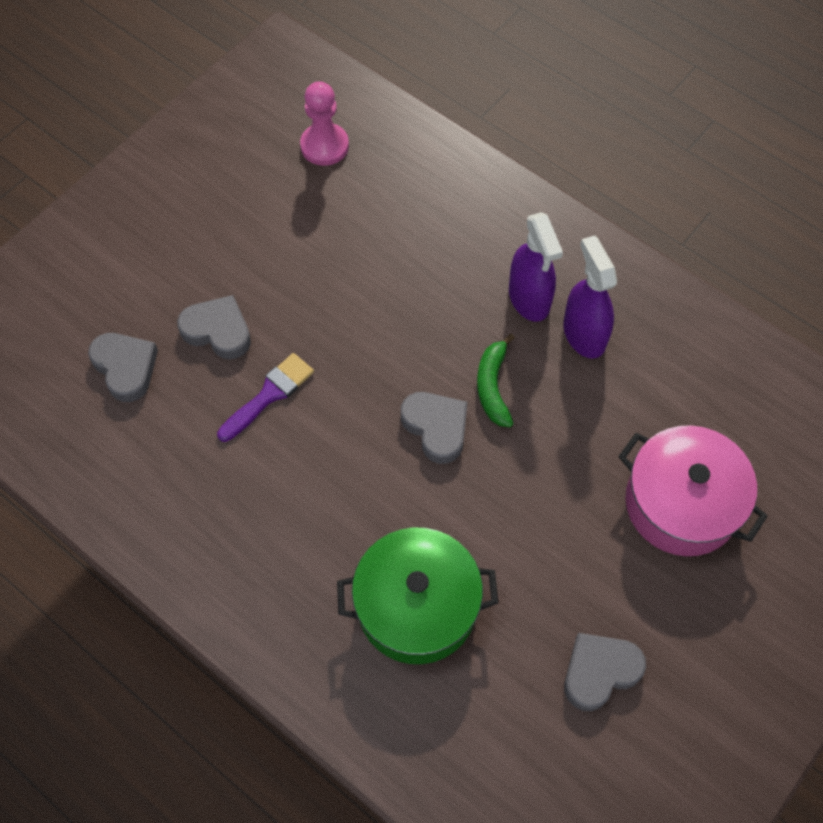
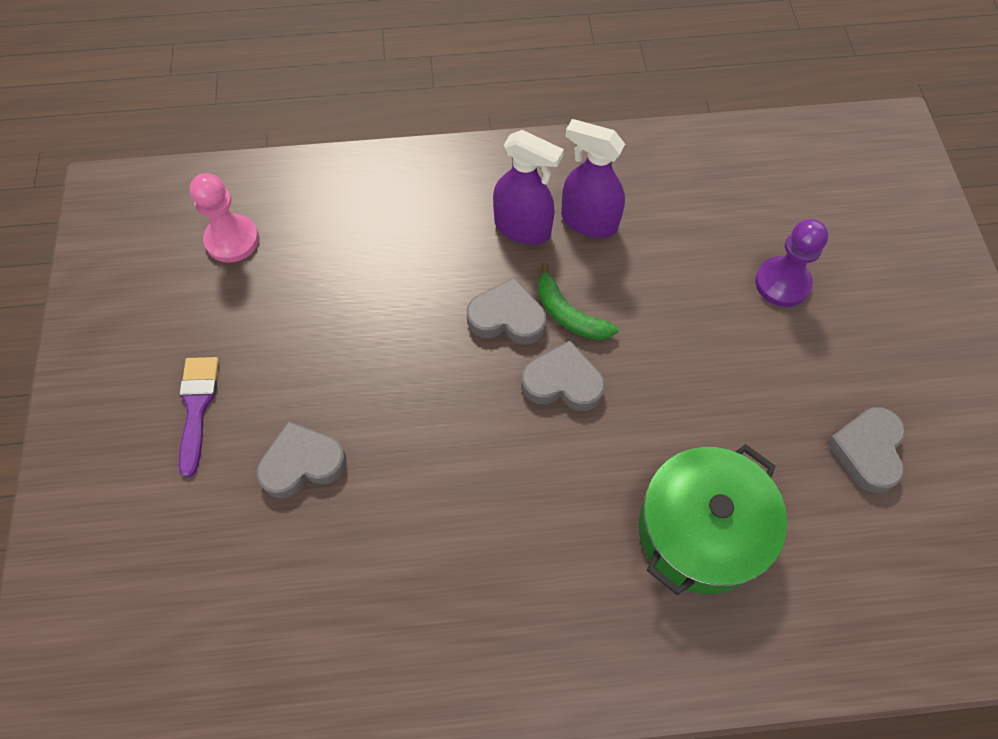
camera: 45 degrees left, 0 degrees up
grey heart [88,333,158,402] -> grey heart moved to [467,277,547,344]
purple brush [217,353,314,442] -> purple brush moved to [179,357,219,477]
pink pot [618,425,768,556] -> purple pawn [755,219,828,307]

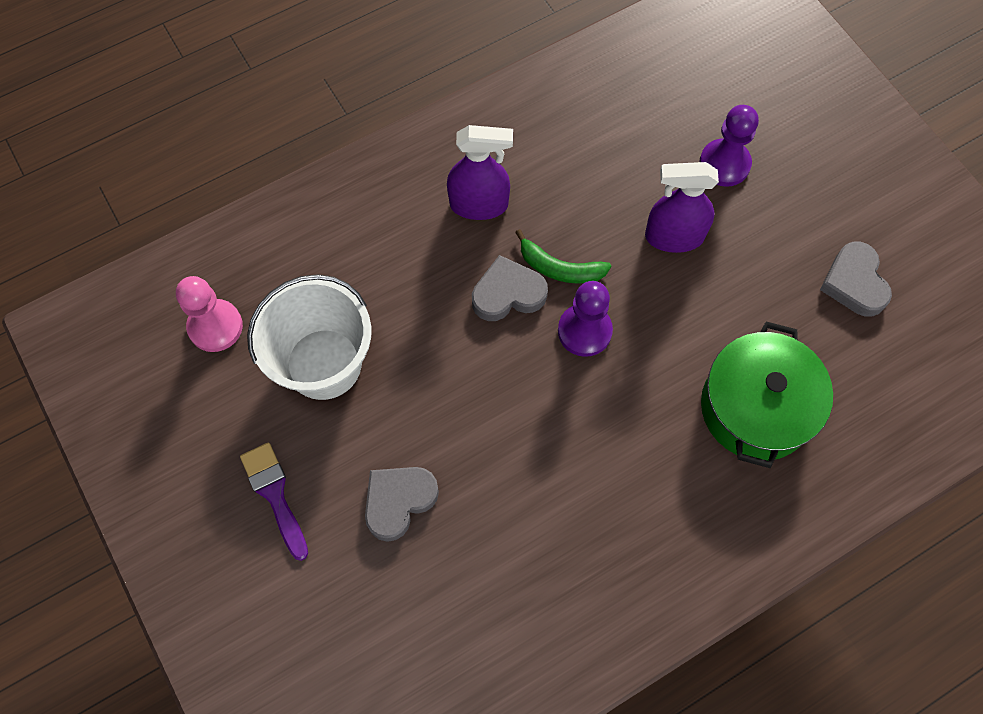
camera: 25 degrees left, 5 degrees up
grey heart [521,340,605,411] -> purple pawn [558,281,613,357]
purple spray bottle [561,119,625,238] -> purple spray bottle moved to [645,162,719,253]
none -> white bucket [247,274,371,400]

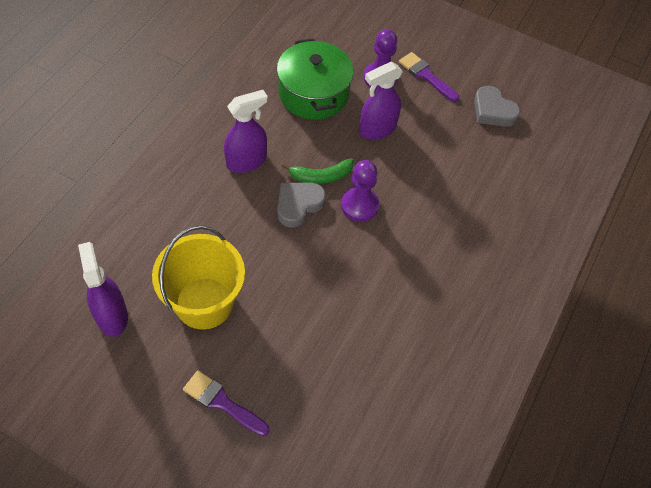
camera: 35 degrees left, 10 degrees down
pink pawn [176,276,243,352] -> purple spray bottle [78,242,128,337]
white bucket [247,274,371,400] -> yellow bucket [152,225,245,329]
grey heart [365,467,439,542] -> none
green pot [701,321,833,468] -> green pot moved to [277,38,354,120]
none -> purple brush [399,52,459,102]

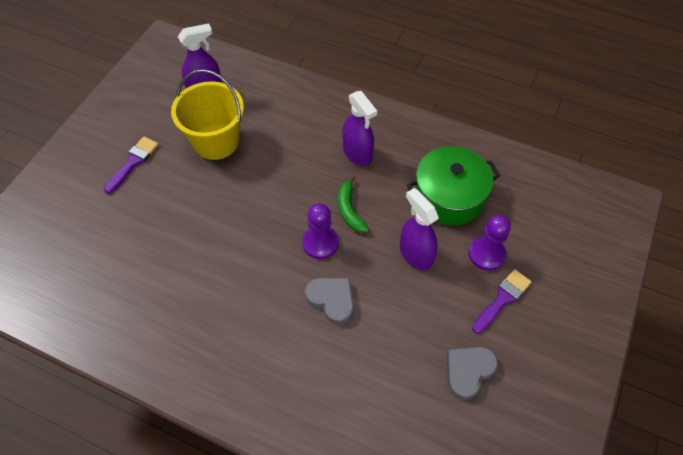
camera: 90 degrees right, 0 degrees up
grey heart [277,182,326,228] -> grey heart moved to [305,278,354,325]

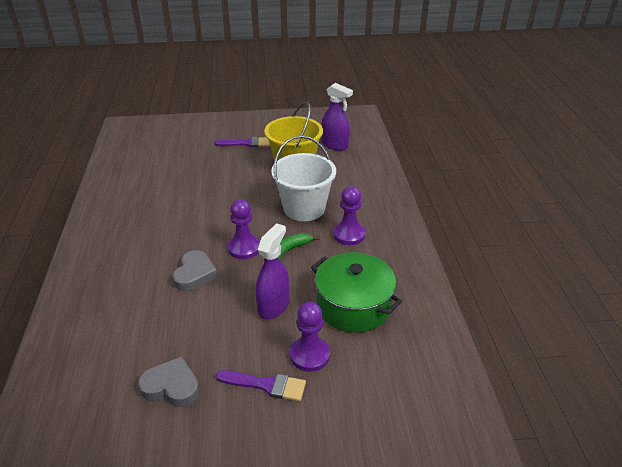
camera: 60 degrees right, 20 degrees down
purple spray bottle [343,91,377,166] -> purple pawn [333,186,365,245]
none -> white bucket [271,135,336,221]

